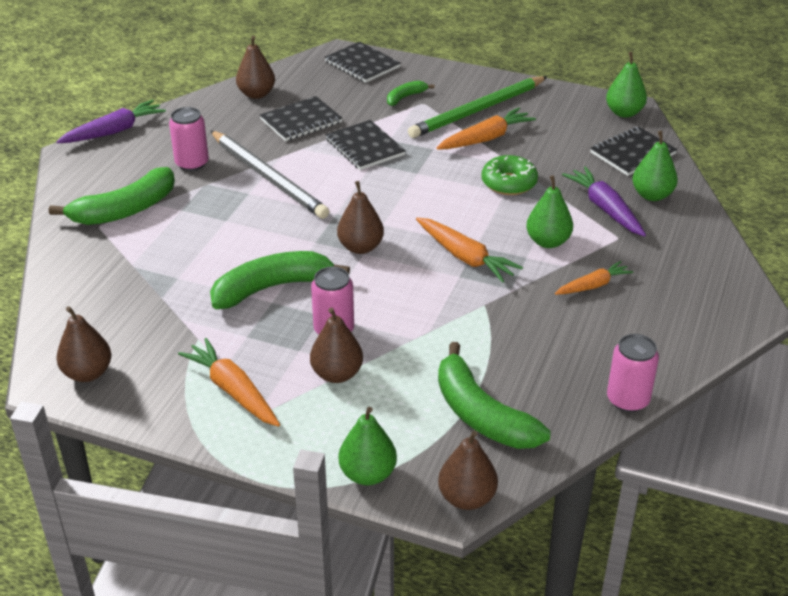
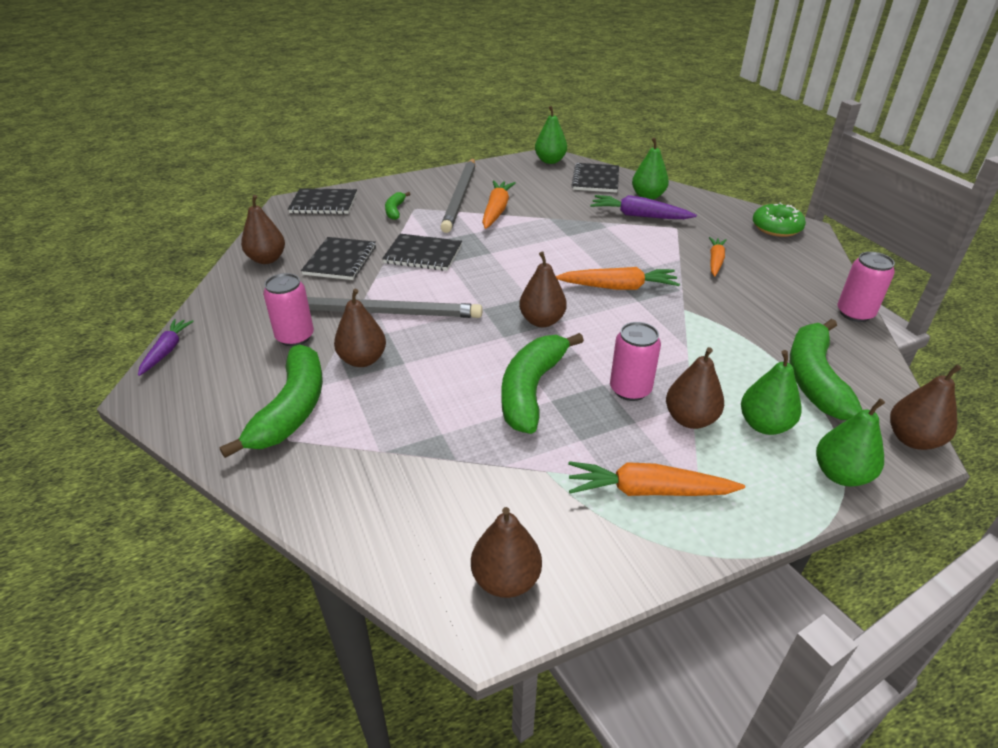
camera: 45 degrees left, 0 degrees up
purple carrot [56,100,166,143] -> purple carrot [138,319,194,376], size x0.66
green pencil [408,76,548,138] -> grey pencil [441,158,475,233]
green banana [438,342,551,449] -> green banana turned 90 degrees clockwise [790,319,862,420]
green donut [481,155,538,195] -> green donut moved to [753,203,806,237]
green pear [526,175,573,248] -> green pear moved to [741,350,802,435]
none -> brown pear [334,289,386,367]

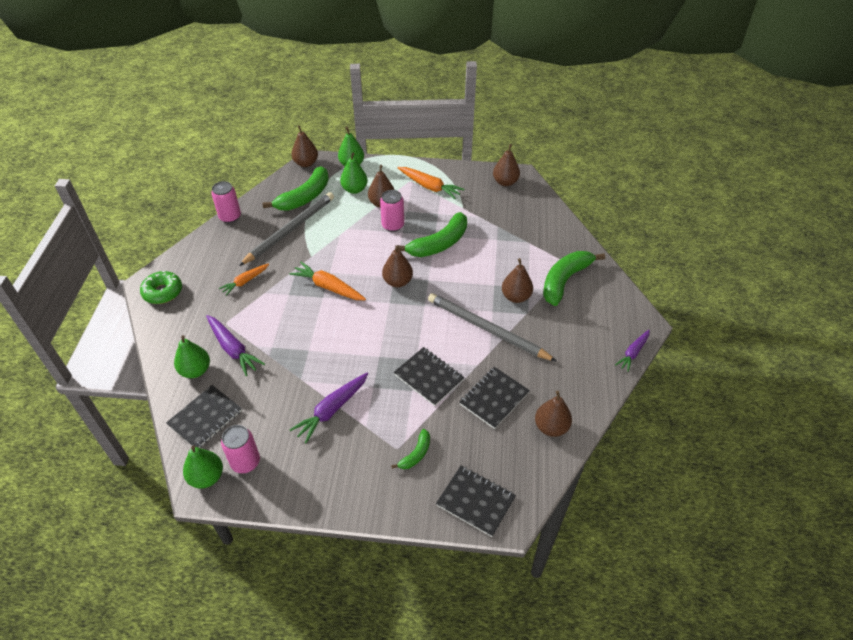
camera: 150 degrees left, 10 degrees up
pink can [263,273,314,346] -> pink can moved to [221,425,260,473]
grey pencil [441,158,475,233] -> grey pencil moved to [239,192,334,266]
orange carrot [482,181,516,229] -> purple carrot [290,372,368,443]

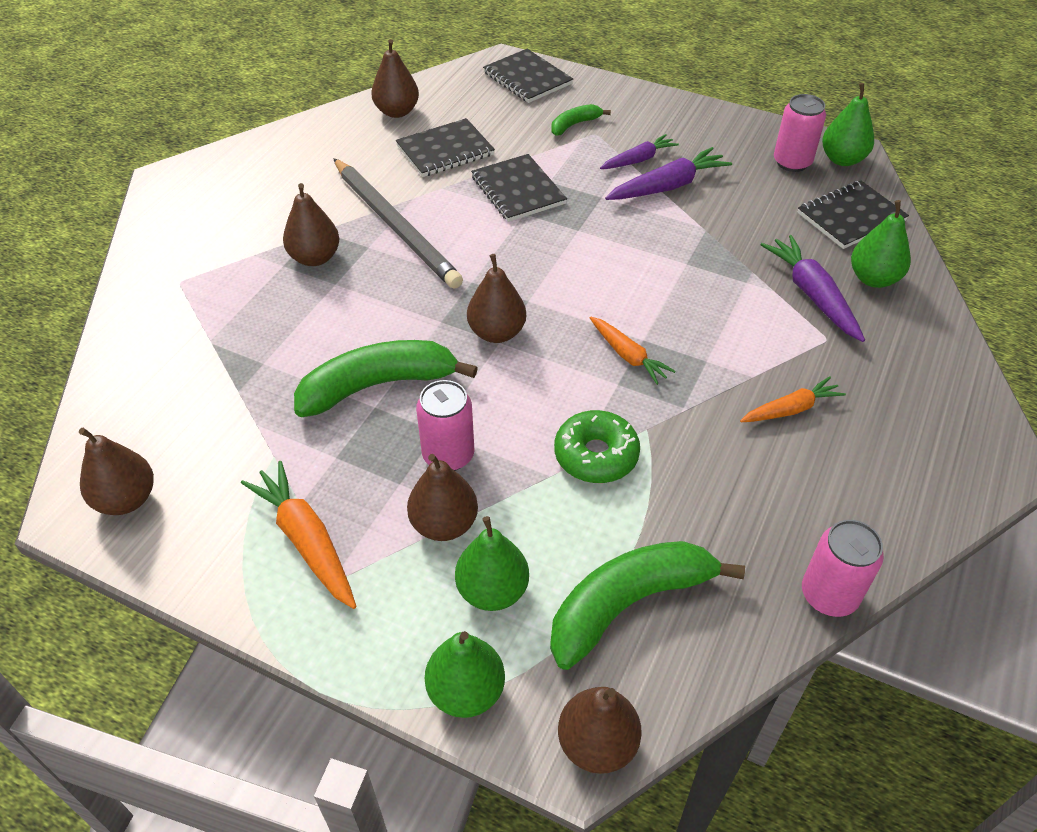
camera: 160 degrees left, 0 degrees up
green donut [140,271,182,304] -> green donut moved to [554,410,640,483]
grey pencil [239,192,334,266] -> none
orange carrot [289,262,366,300] -> orange carrot [590,316,675,385], size x0.66
green banana [543,251,605,306] -> none
purple carrot [615,330,650,372] -> purple carrot moved to [600,134,679,169]

